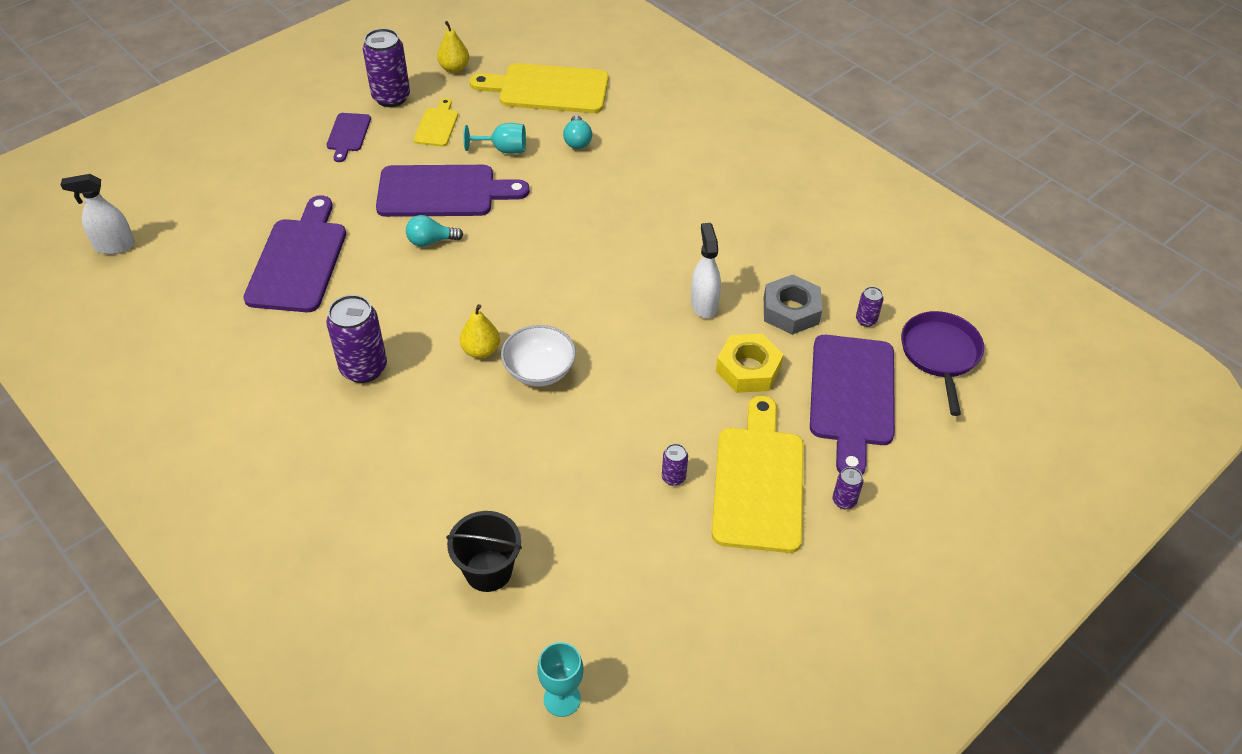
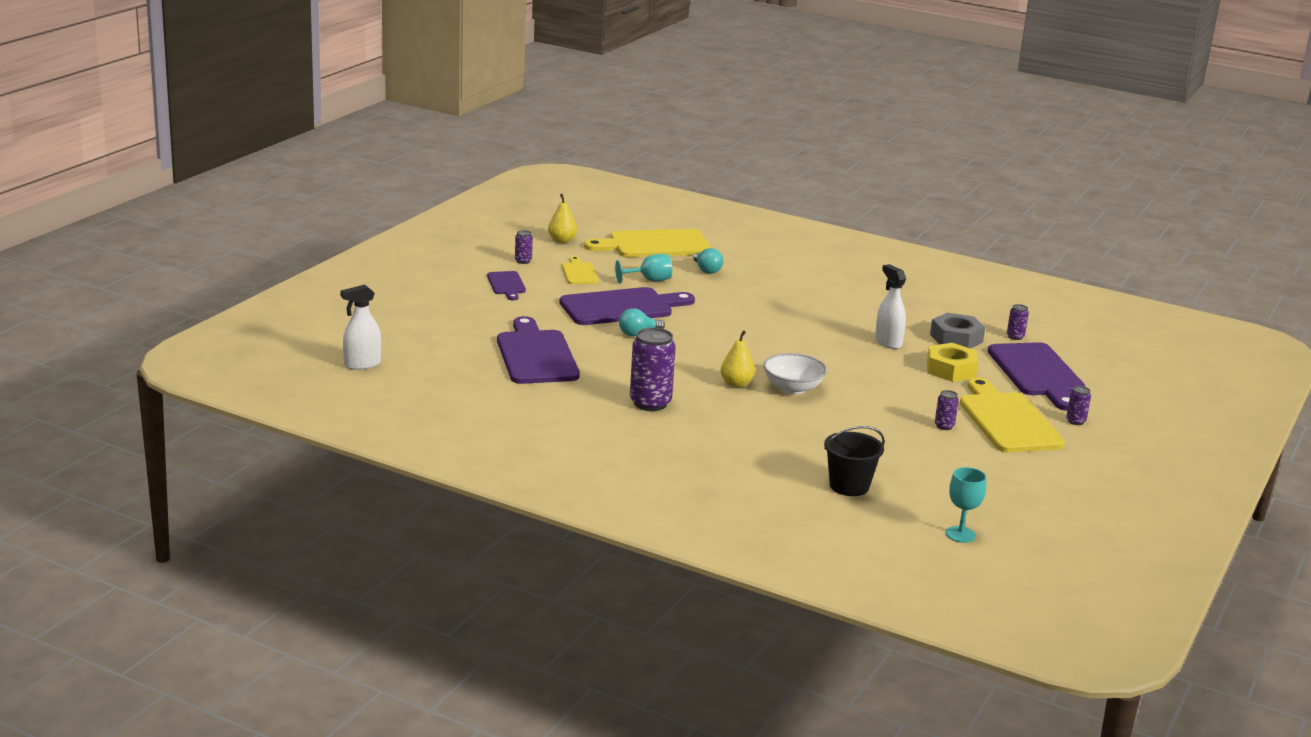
camera: 20 degrees left, 25 degrees down
purple can [363,28,410,107] -> purple can [515,230,533,264], size x0.48
purple pan [901,311,984,416] -> none

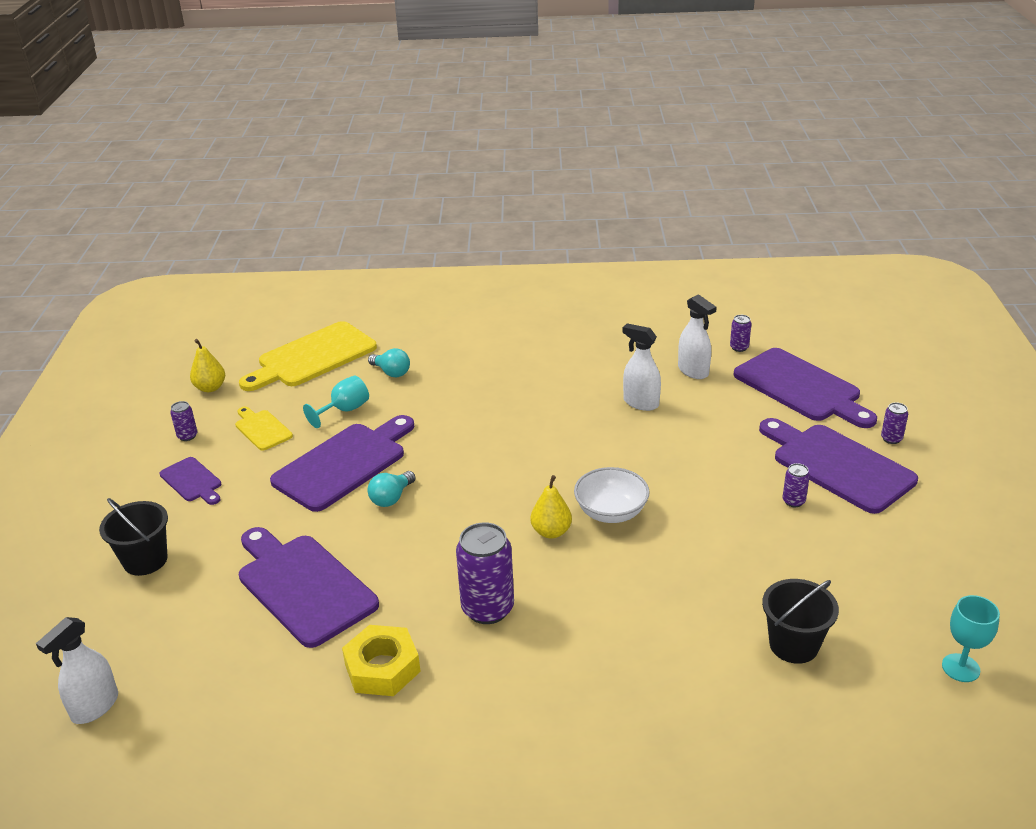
camera: 25 degrees left, 10 degrees up
yellow nut [927,343,978,382] -> yellow nut moved to [342,625,421,696]
grey nut [930,313,985,348] -> white spray bottle [678,294,717,379]
yellow cutting board [960,377,1065,453] -> purple cutting board [759,418,918,514]
none -> black bucket [99,498,168,576]

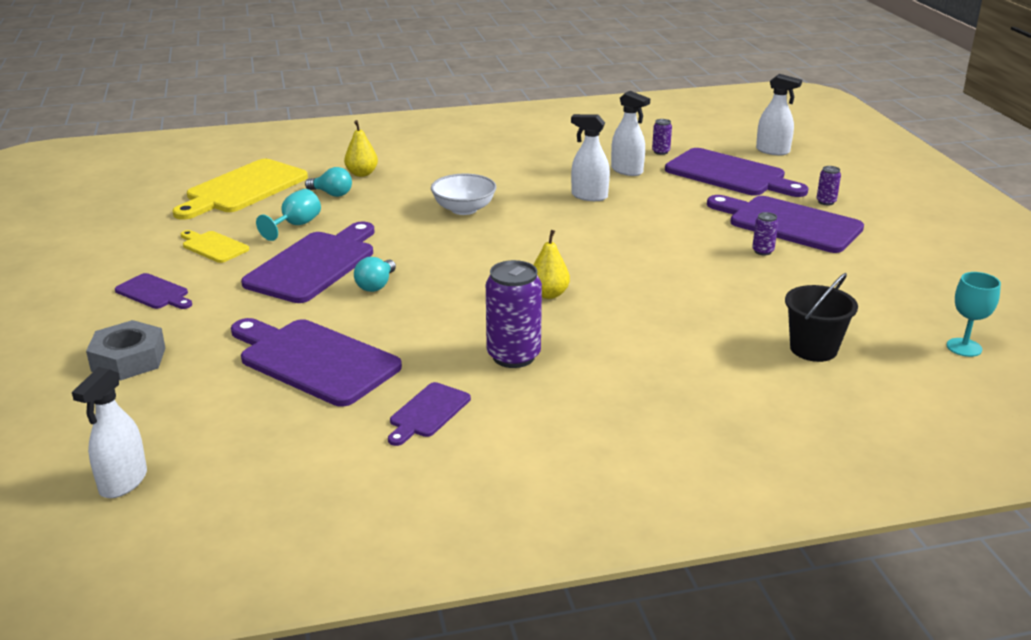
camera: 15 degrees left, 5 degrees down
black bucket [99,498,168,576] -> grey nut [86,320,165,380]
purple can [170,401,197,441] -> none
yellow pear [190,339,225,392] -> yellow pear moved to [344,120,378,177]
yellow nut [342,625,421,696] -> purple cutting board [388,382,471,446]
white bowl [574,467,650,523] -> white bowl moved to [431,173,497,215]
none -> white spray bottle [756,74,802,155]

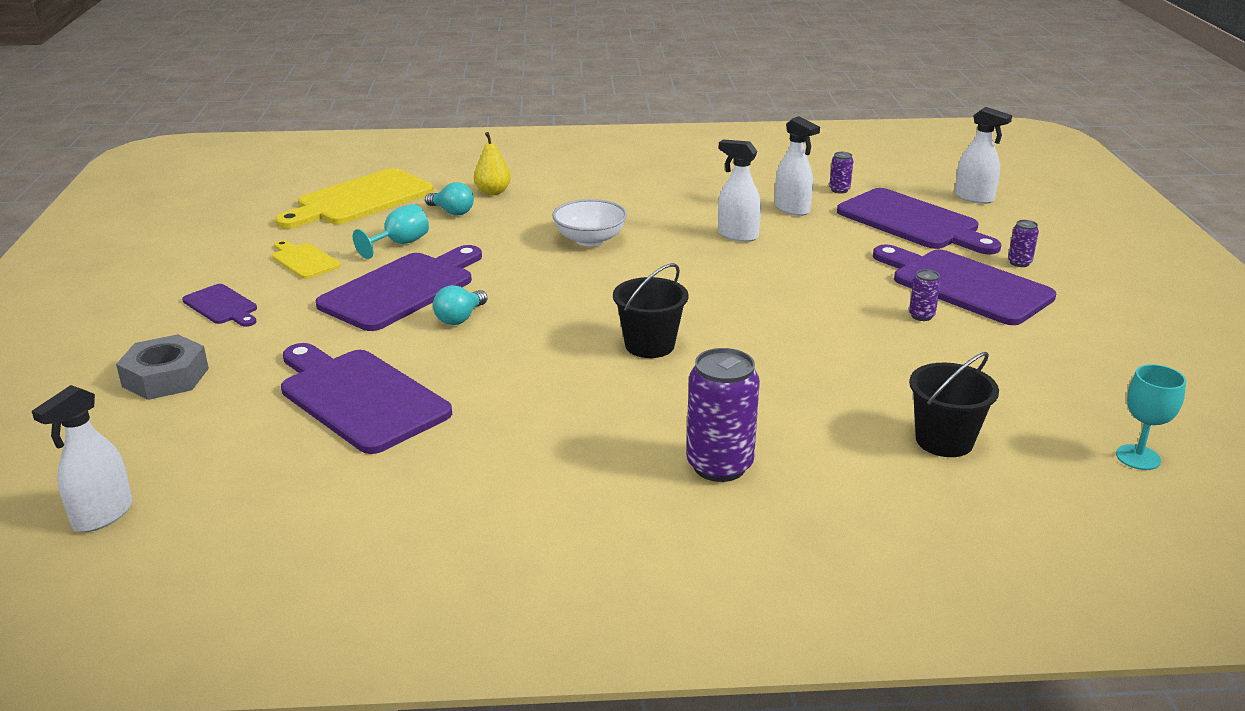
camera: 10 degrees right, 0 degrees up
purple cutting board [388,382,471,446] -> none
purple can [486,260,542,368] -> purple can moved to [686,348,760,482]
yellow pear [534,230,570,299] -> black bucket [613,263,688,358]

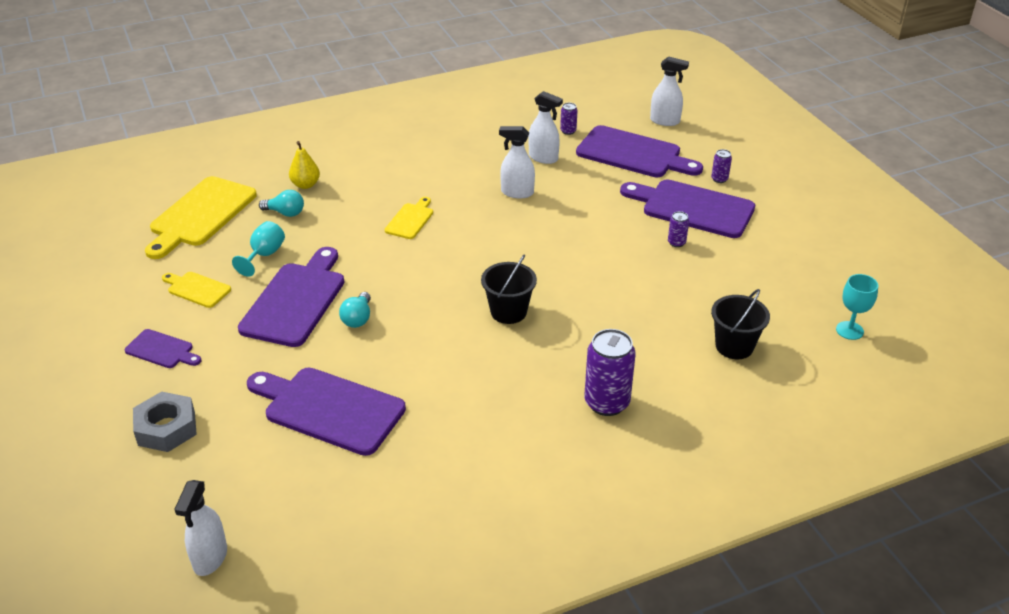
camera: 20 degrees left, 10 degrees up
white bowl [552,199,627,246] -> yellow cutting board [385,197,433,239]

